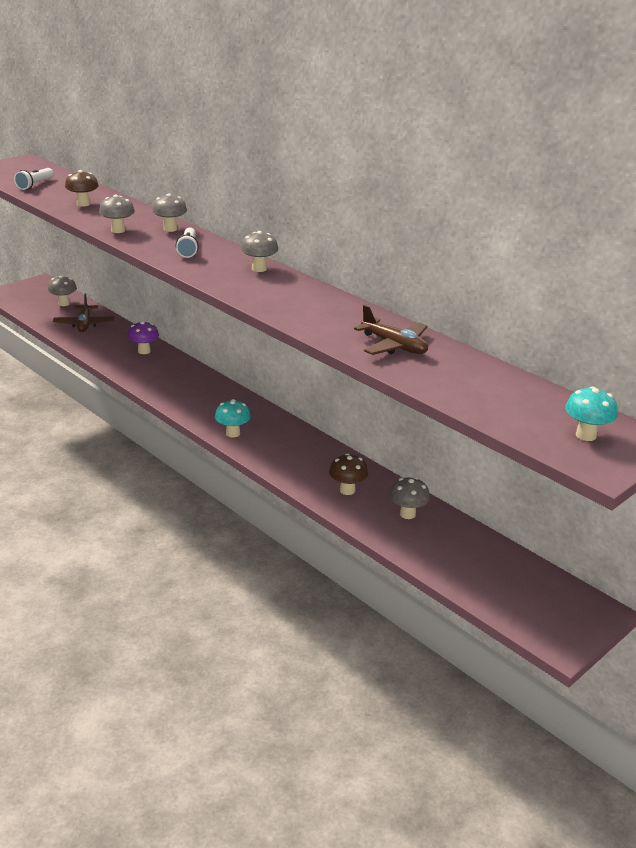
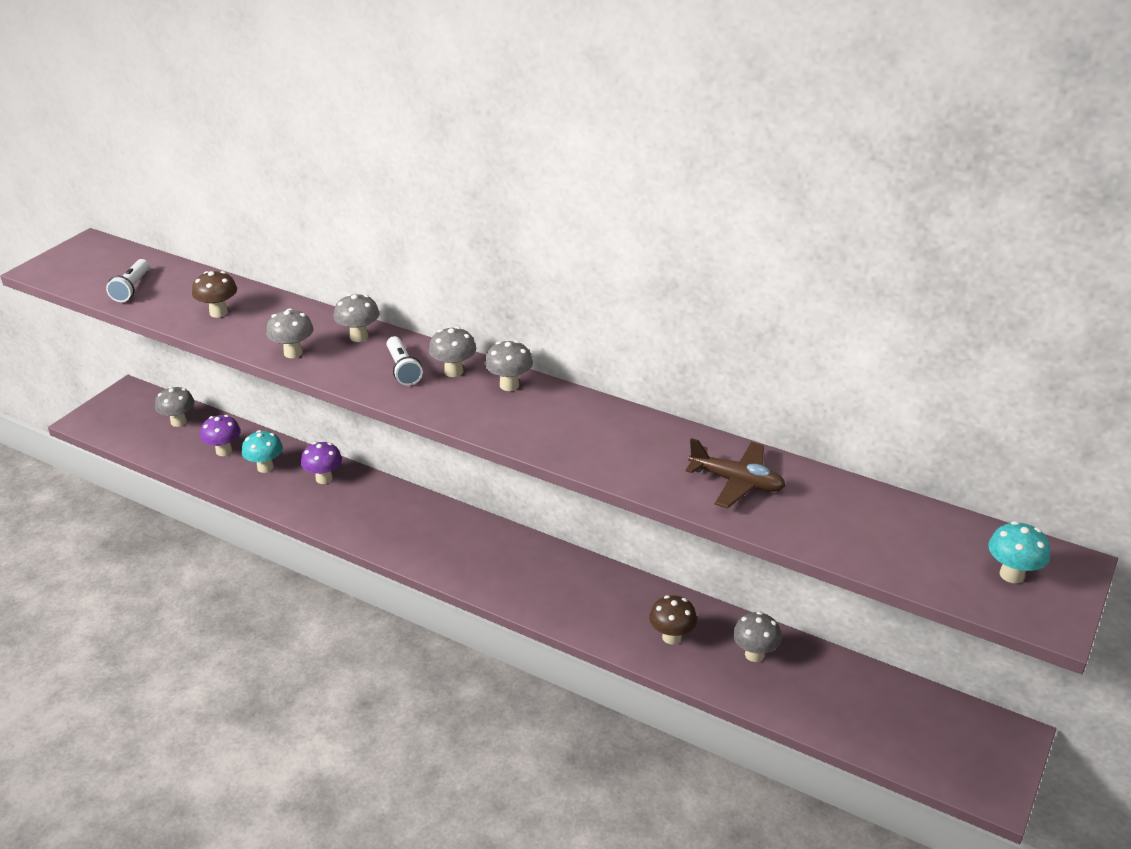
camera: 15 degrees left, 5 degrees up
brown plane [53,294,115,332] -> purple mushroom [200,415,241,456]
turquoise mushroom [215,399,251,437] -> turquoise mushroom moved to [242,430,283,473]
none -> grey mushroom [429,327,476,377]

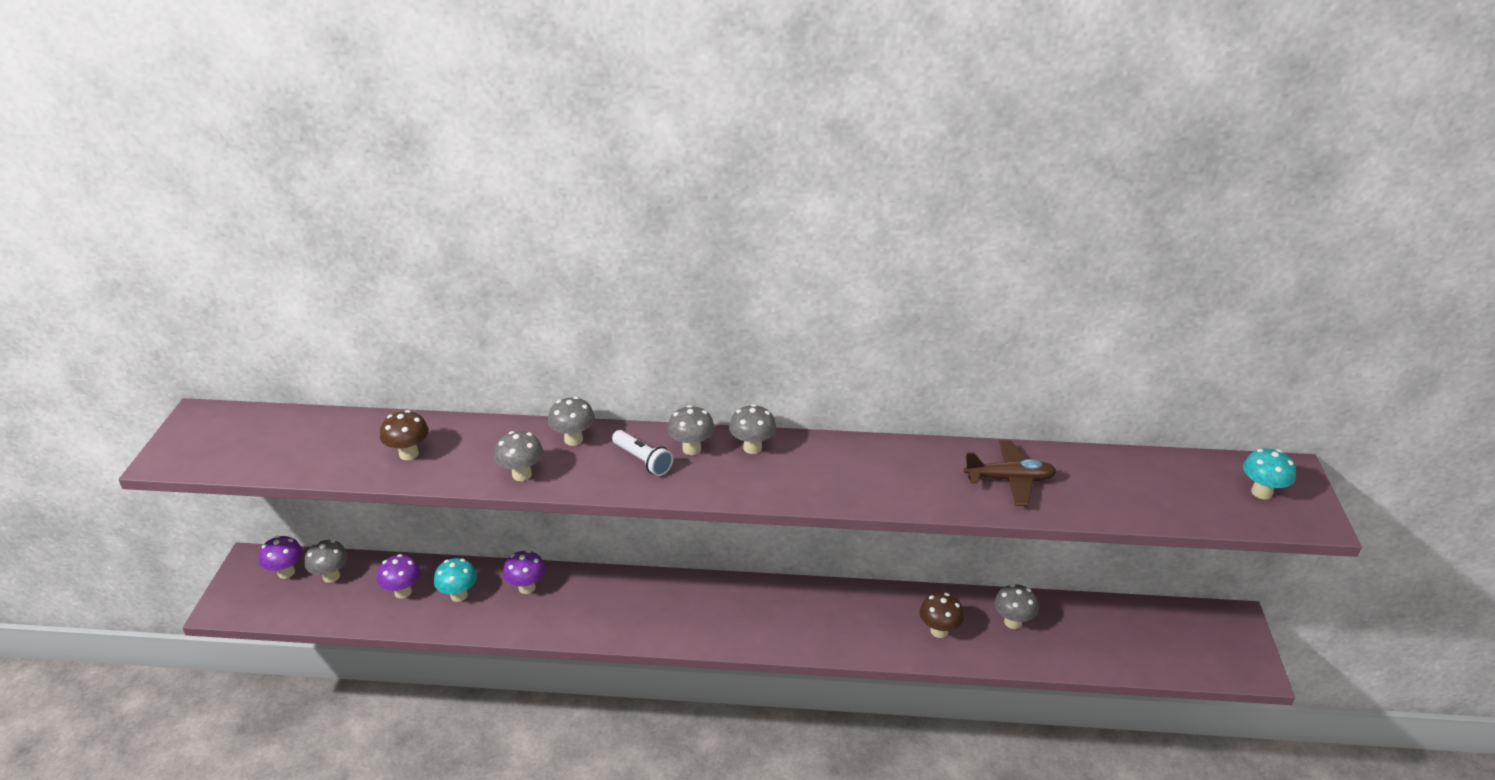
camera: 25 degrees left, 0 degrees up
white flashlight [106,259,149,302] -> none
none -> purple mushroom [259,536,303,579]

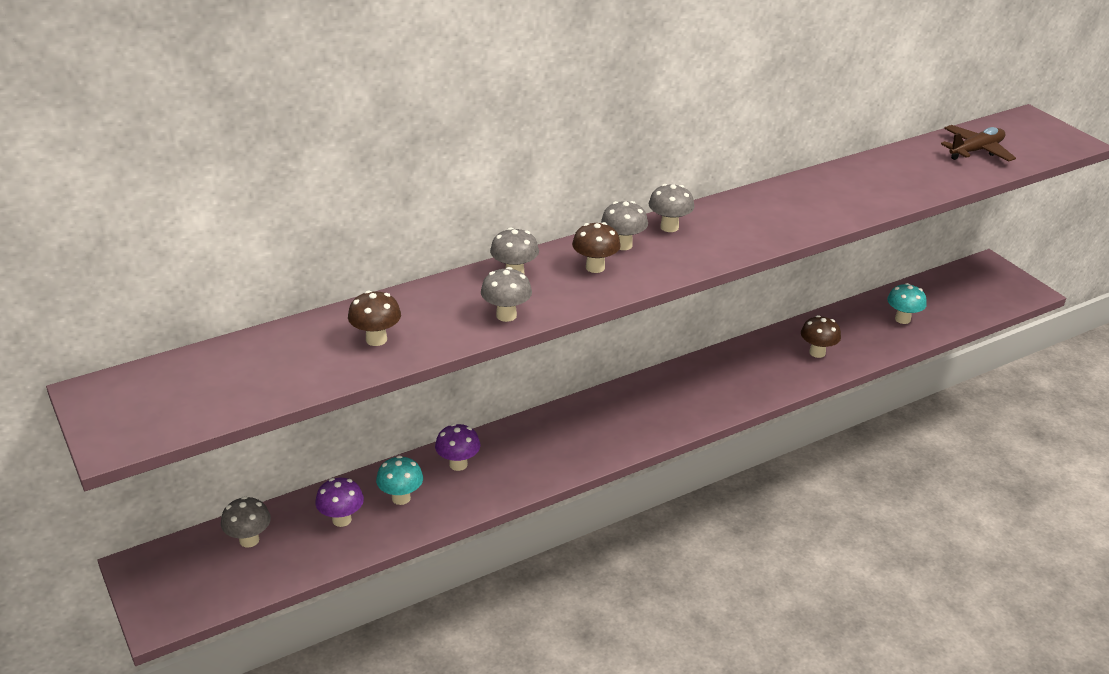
camera: 35 degrees left, 0 degrees up
purple mushroom [259,536,303,579] -> none
white flashlight [612,430,673,476] -> brown mushroom [572,222,621,273]
brown plane [964,440,1057,506] -> brown plane moved to [941,125,1016,162]
grey mushroom [994,584,1039,629] -> none
turquoise mushroom [1243,448,1296,499] -> turquoise mushroom moved to [887,283,927,324]

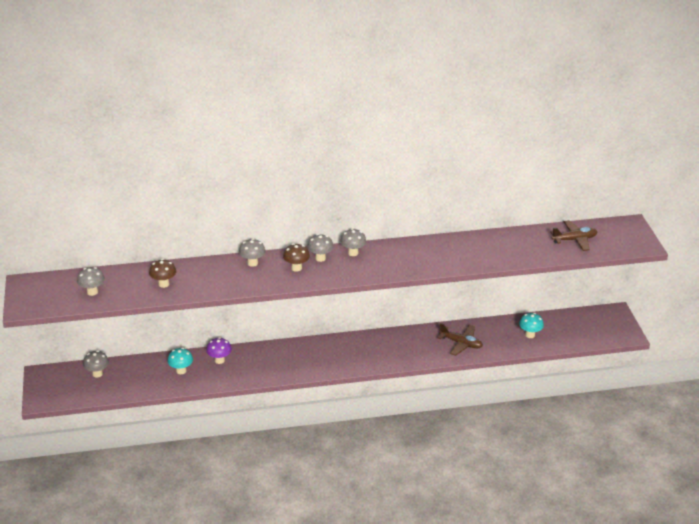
camera: 20 degrees right, 0 degrees up
purple mushroom [315,478,364,527] -> none
grey mushroom [481,267,532,322] -> grey mushroom moved to [77,267,105,296]
brown mushroom [801,315,841,358] -> brown plane [438,323,483,356]

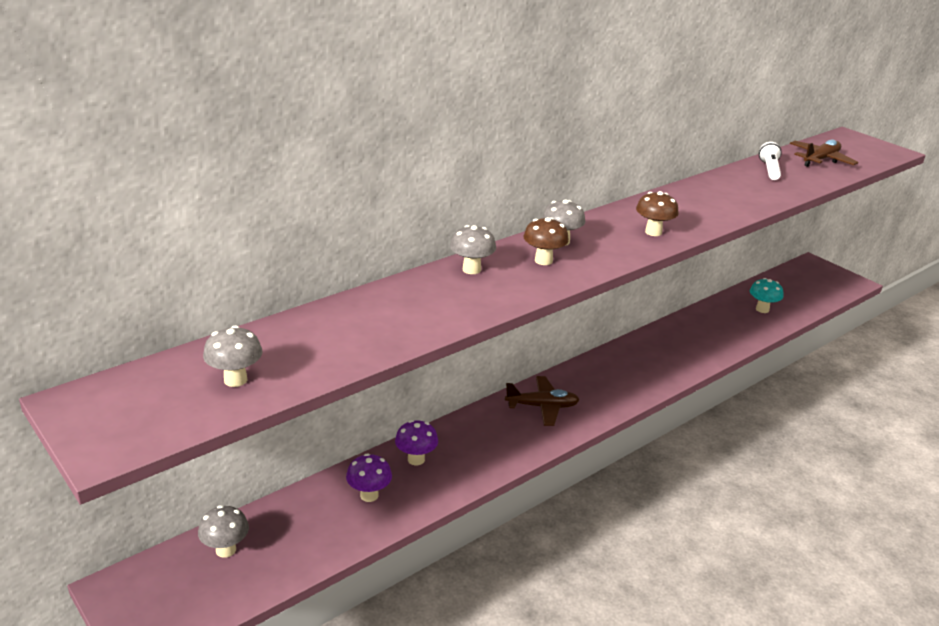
camera: 30 degrees left, 5 degrees down
brown mushroom [149,259,176,288] -> brown mushroom moved to [636,191,679,236]
turquoise mushroom [168,348,193,374] -> purple mushroom [346,454,392,502]
grey mushroom [340,228,366,256] -> none
brown plane [438,323,483,356] -> brown plane moved to [505,376,580,426]
none -> white flashlight [759,142,782,180]

